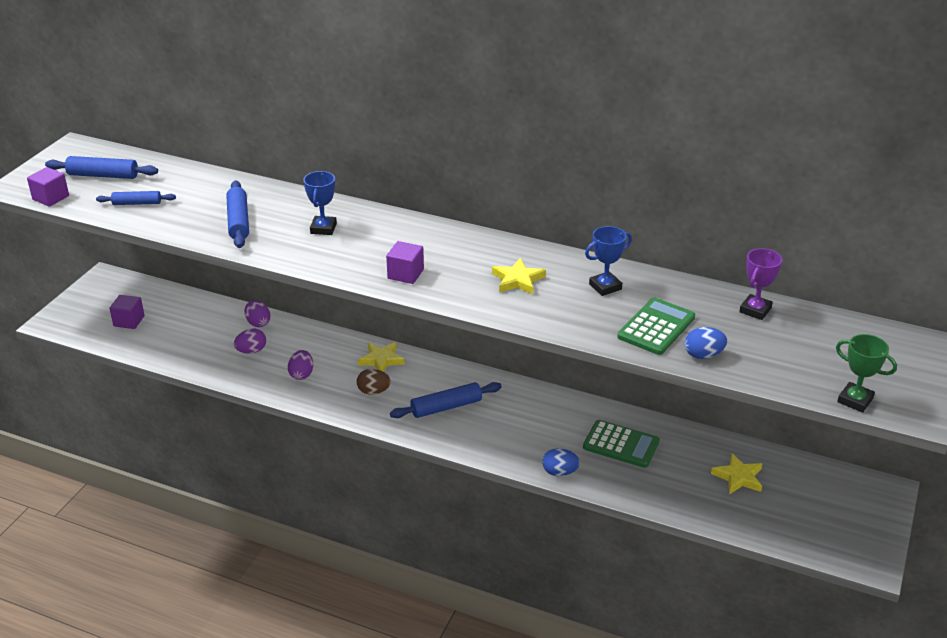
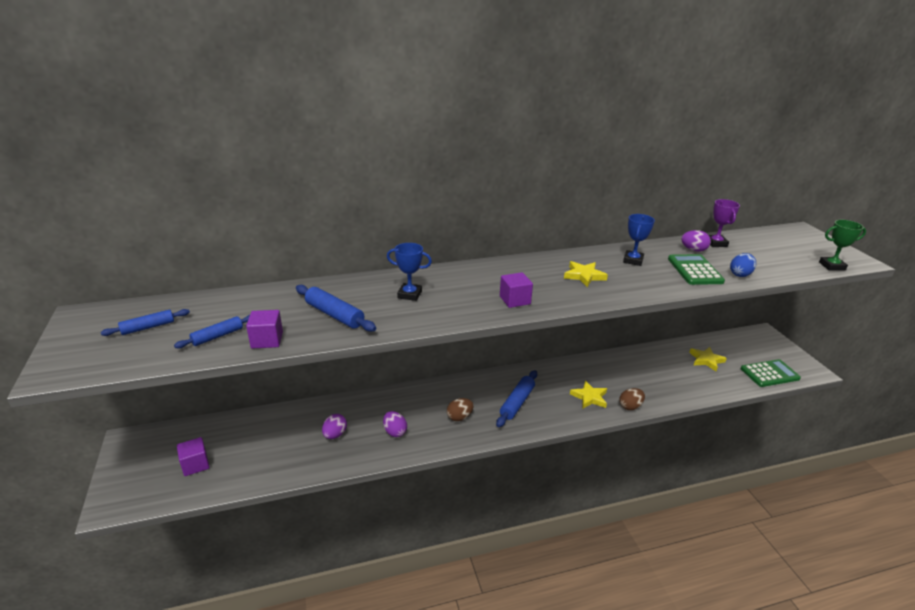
camera: 40 degrees left, 5 degrees down
purple cube [27,167,69,207] -> purple cube moved to [246,310,283,349]
blue rolling pin [45,156,158,179] -> blue rolling pin [101,309,190,336], size x0.66
purple egg [245,301,270,327] -> purple egg moved to [681,230,711,252]
blue trophy [303,171,337,235] -> blue trophy turned 45 degrees counterclockwise [387,243,432,301]
yellow star [358,342,405,372] -> yellow star moved to [570,381,607,408]
blue egg [542,448,580,476] -> brown egg [619,388,645,410]
green calculator [583,420,660,468] -> green calculator moved to [741,359,801,387]

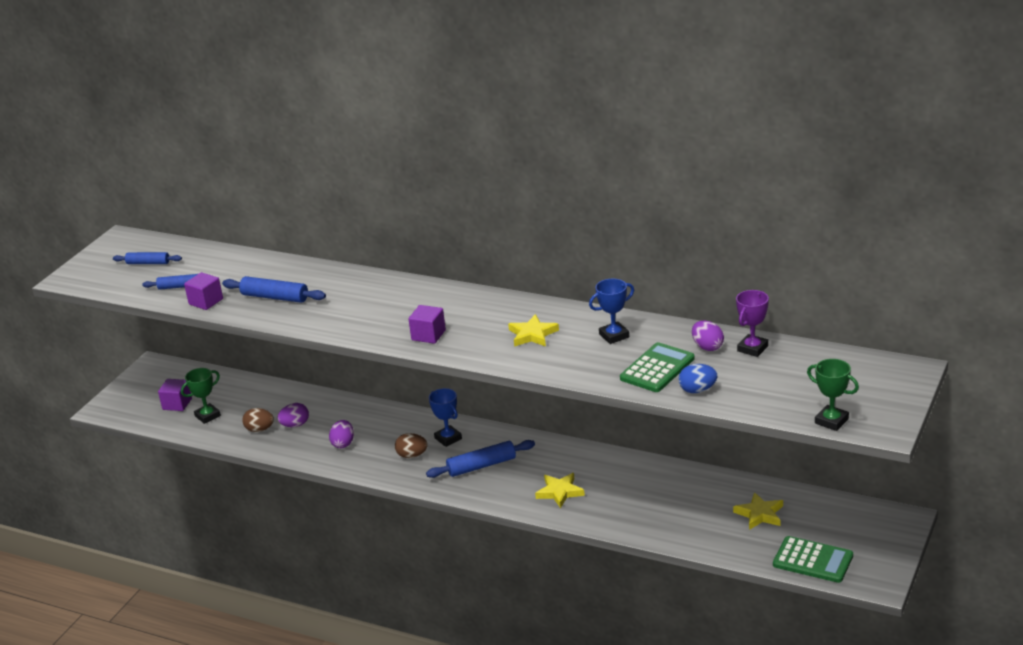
camera: 45 degrees right, 0 degrees up
blue rolling pin [296,285,376,332] -> blue rolling pin turned 60 degrees counterclockwise [222,276,326,303]
blue trophy [387,243,432,301] -> blue trophy moved to [429,388,462,447]
brown egg [619,388,645,410] -> brown egg moved to [242,408,274,432]
none -> green trophy [181,368,221,424]

